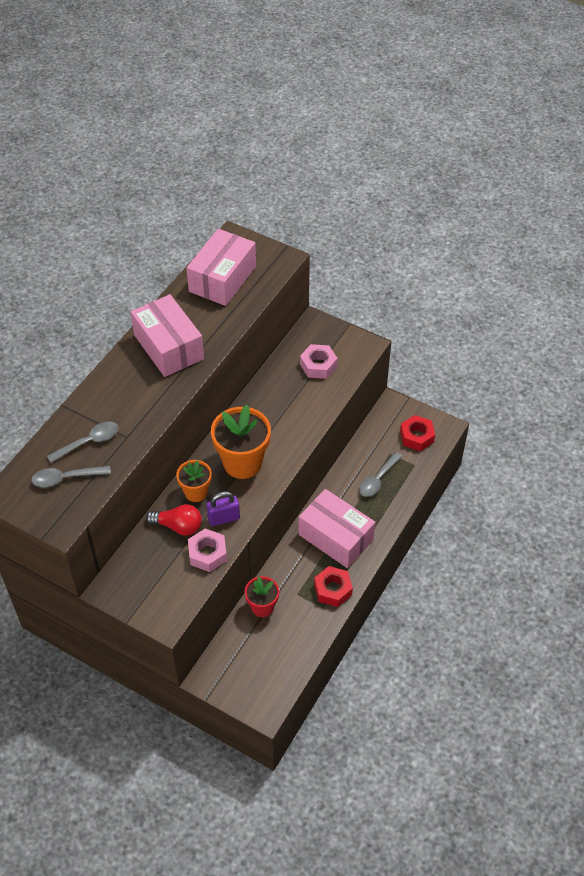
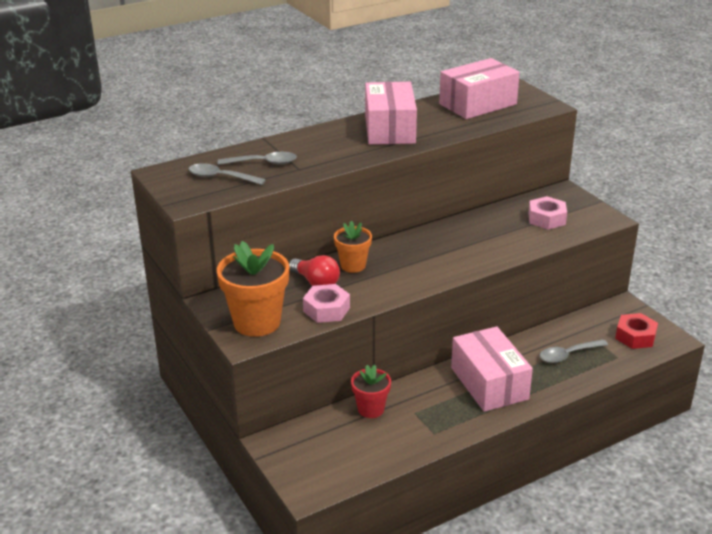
camera: 30 degrees right, 20 degrees down
purple padlock [207,491,240,526] -> none
orange flower pot [211,405,271,479] -> orange flower pot moved to [217,241,289,337]
red nut [314,566,353,607] -> none

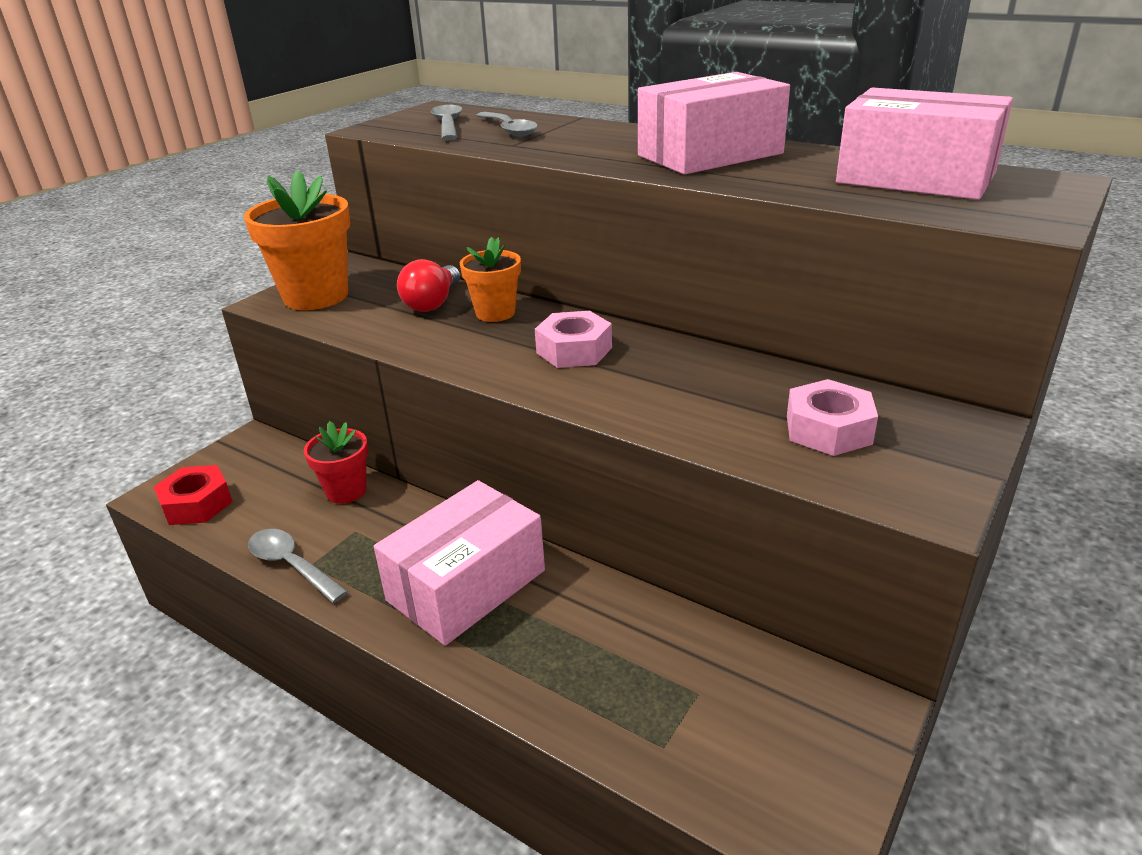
camera: 65 degrees right, 0 degrees up
pink nut [303,284,350,323] -> pink nut moved to [535,311,612,368]
grey spoon [540,339,608,363] -> grey spoon moved to [248,529,348,603]
red nut [615,313,658,349] -> red nut moved to [154,465,233,525]

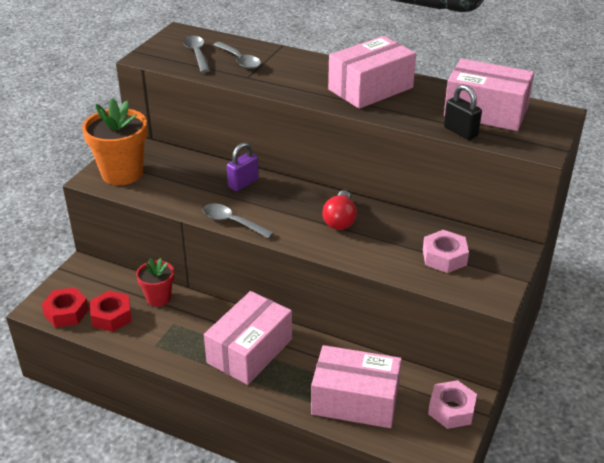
camera: 10 degrees left, 5 degrees up
grey spoon [248,529,348,603] -> grey spoon moved to [203,203,274,239]
red light bulb [397,259,460,312] -> red light bulb moved to [322,190,357,230]
orange flower pot [460,237,521,322] -> purple padlock [227,142,259,191]
pink nut [535,311,612,368] -> pink nut moved to [428,380,477,429]
none -> red nut [90,291,132,332]
none -> pink box [311,345,402,428]
none -> black padlock [444,84,482,140]

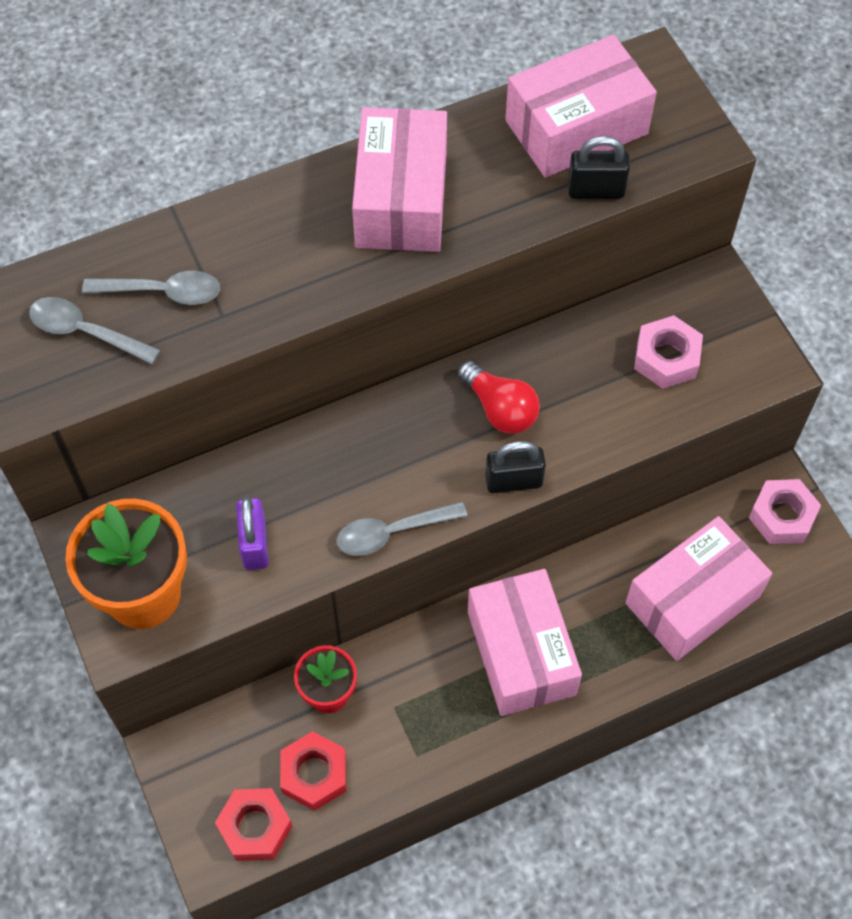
camera: 50 degrees left, 25 degrees up
purple padlock [227,142,259,191] -> purple padlock moved to [236,497,269,570]
none -> black padlock [485,441,546,493]

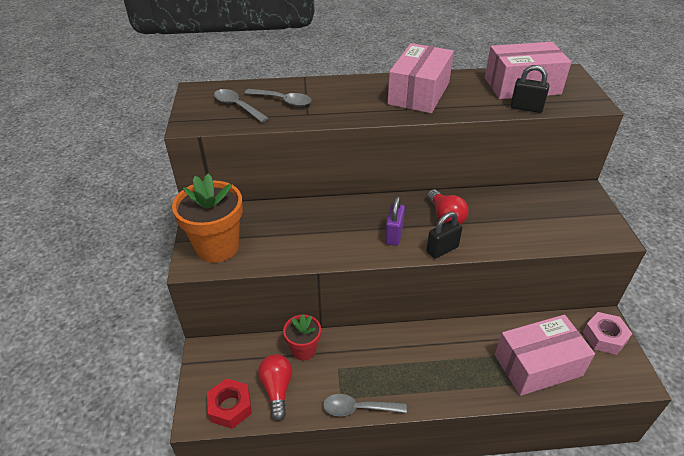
camera: 20 degrees right, 20 degrees down
purple padlock [236,497,269,570] -> purple padlock moved to [385,196,405,246]
red nut [280,731,346,811] -> red light bulb [258,354,292,421]
grey spoon [337,501,467,556] -> grey spoon moved to [323,394,407,416]
pink box [468,569,582,716] -> none
black padlock [485,441,546,493] -> black padlock turned 45 degrees counterclockwise [426,212,463,258]
pink nut [634,315,703,389] -> none

